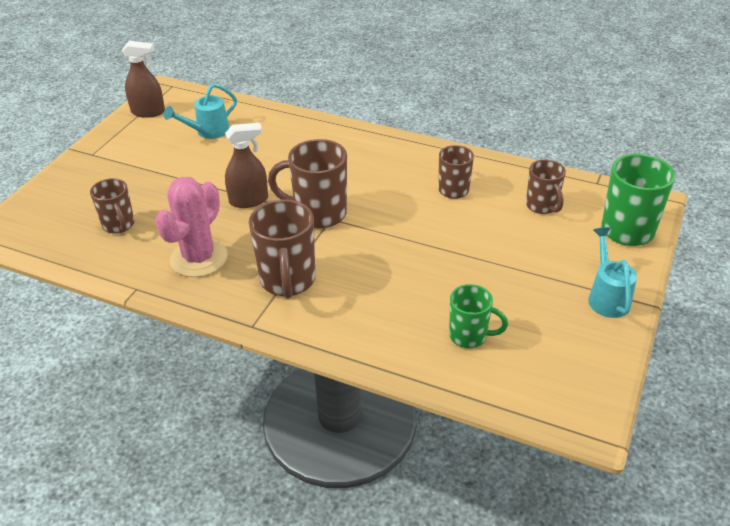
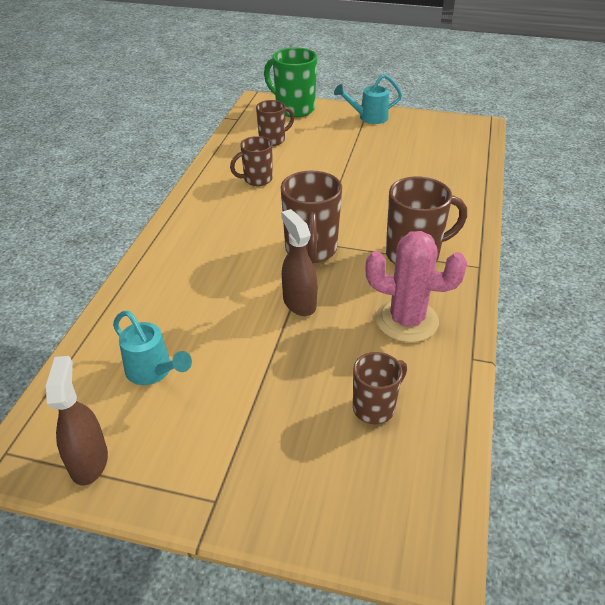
camera: 100 degrees left, 0 degrees up
green mug [449,284,508,348] -> none

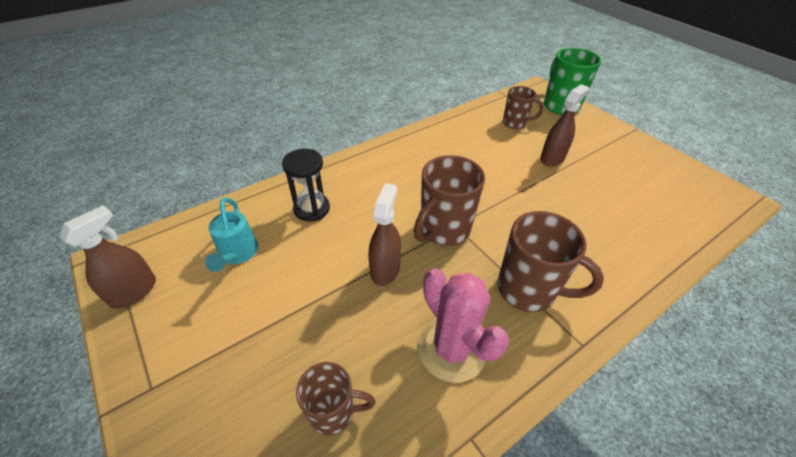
camera: 40 degrees right, 5 degrees up
brown mug [230,136,273,186] -> none
turquoise watering can [334,74,402,124] -> none
none -> black hourglass [282,149,330,222]
none -> brown spray bottle [540,84,589,167]

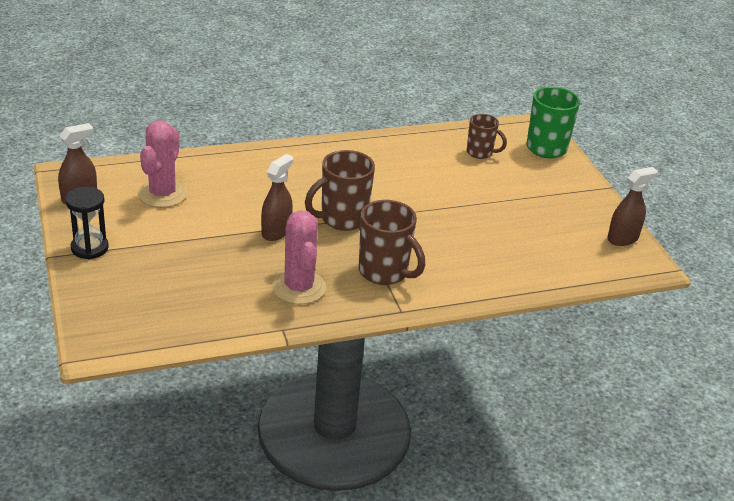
camera: 15 degrees right, 10 degrees down
turquoise watering can [205,197,258,272] -> pink cactus [138,121,187,208]
black hourglass [282,149,330,222] -> black hourglass moved to [65,187,109,259]
brown mug [296,362,376,435] -> none
brown spray bottle [540,84,589,167] -> brown spray bottle moved to [607,167,658,246]

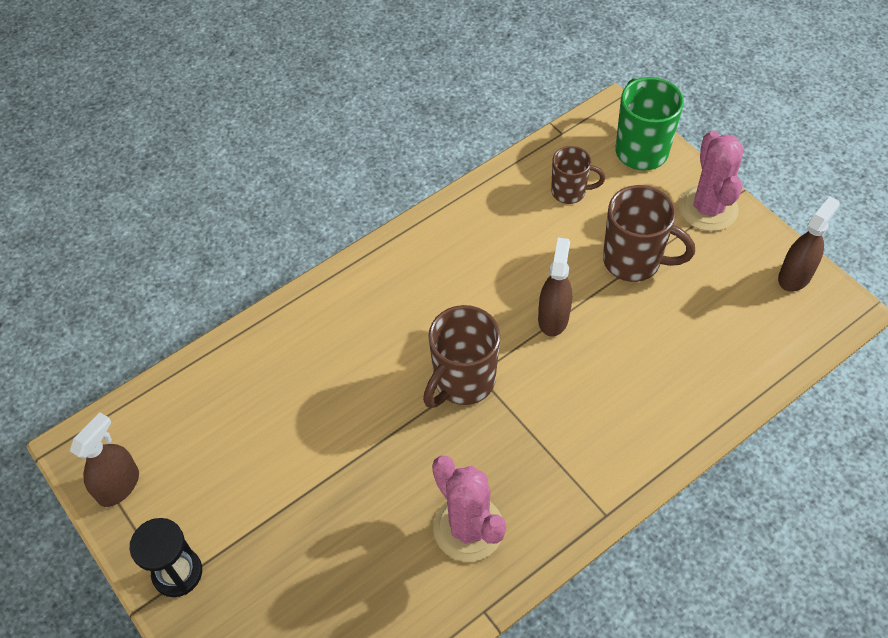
camera: 15 degrees left, 20 degrees up
pink cactus [138,121,187,208] -> pink cactus moved to [679,131,744,231]
brown spray bottle [261,154,294,241] -> brown spray bottle moved to [538,238,572,336]
brown mug [359,200,425,285] -> brown mug moved to [603,185,695,282]

